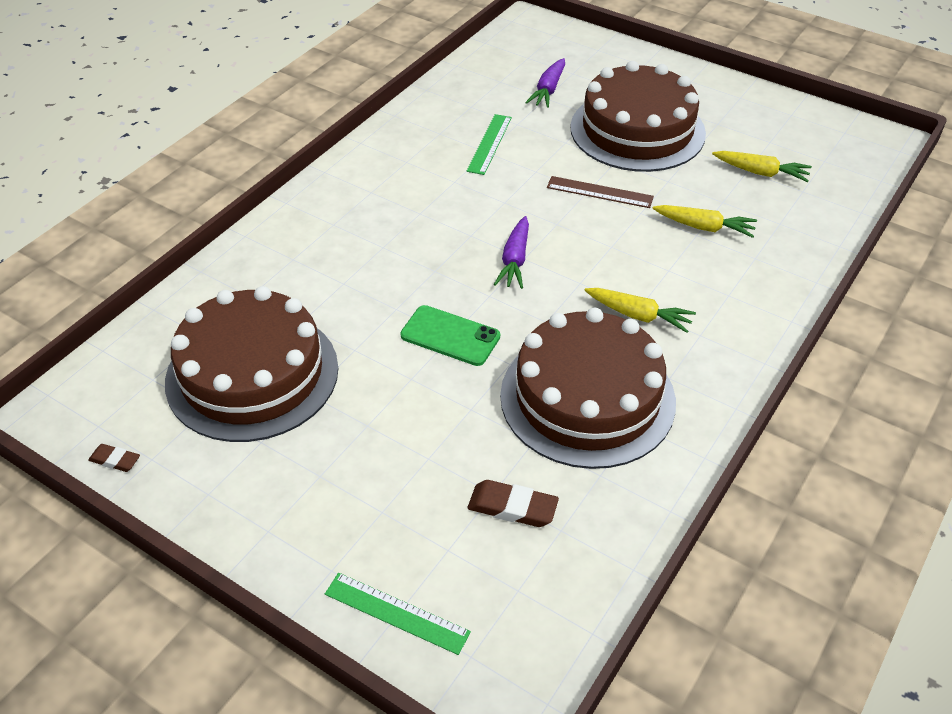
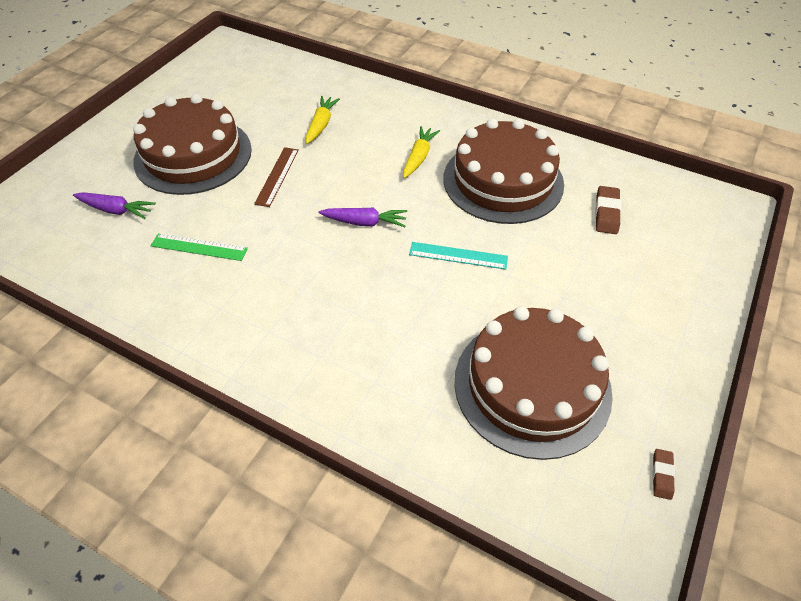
camera: 95 degrees left, 5 degrees up
green ruler [325,573,471,655] -> none
green phone [400,305,500,366] -> turquoise ruler [409,242,508,269]
yellow carrot [712,151,812,182] -> none

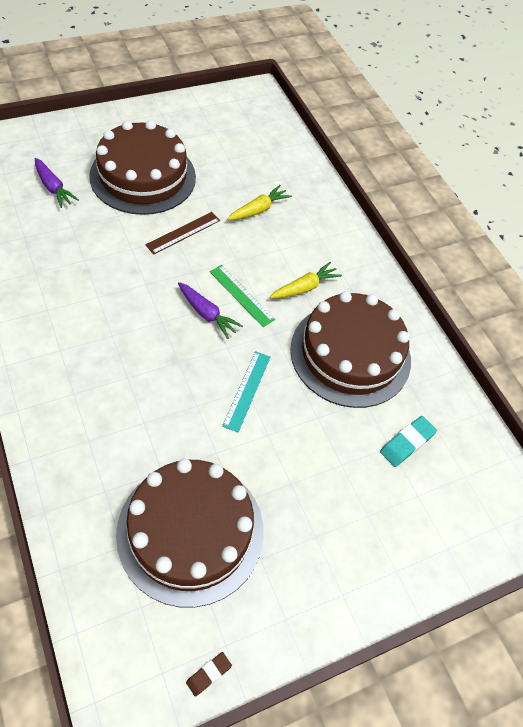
camera: 30 degrees right, 5 degrees up
green ruler [151,233,248,261] -> green ruler moved to [210,265,275,327]
turquoise ruler [409,242,508,269] -> turquoise ruler turned 60 degrees clockwise [222,351,271,432]
brown eraser [595,186,621,234] -> turquoise eraser [380,416,437,467]

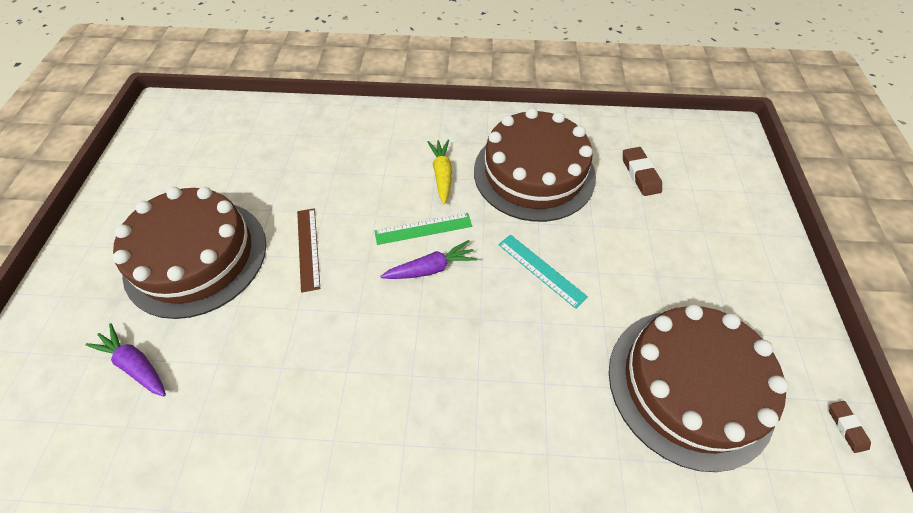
camera: 55 degrees left, 0 degrees up
purple carrot [35,158,79,208] -> purple carrot turned 135 degrees counterclockwise [85,323,166,396]
yellow carrot [227,185,292,220] -> none
turquoise eraser [380,416,437,467] -> brown eraser [623,147,662,196]

